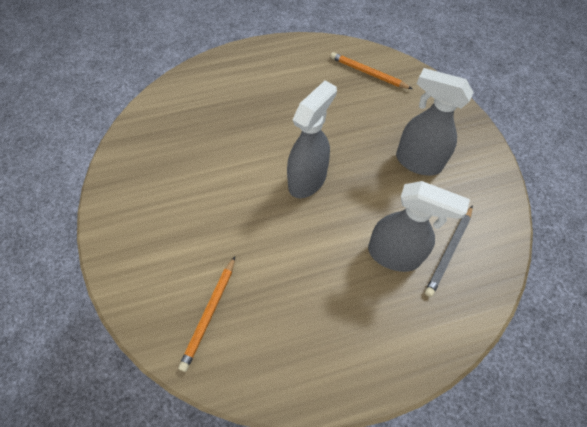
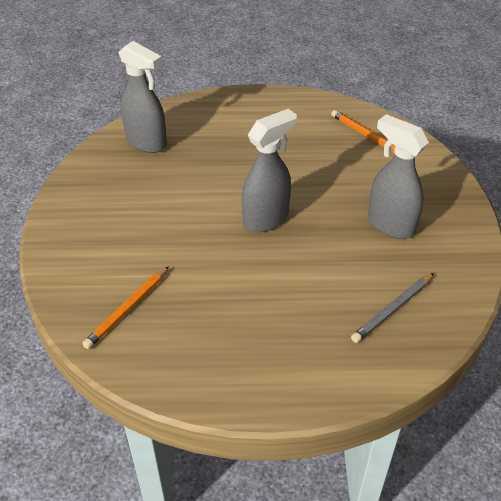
camera: 15 degrees right, 15 degrees down
grey spray bottle [368,181,470,272] -> grey spray bottle moved to [119,41,167,153]

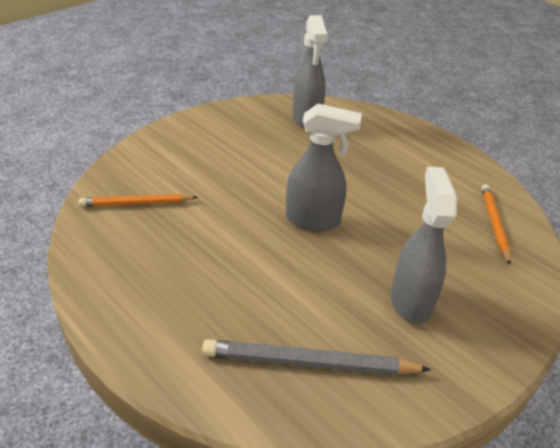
camera: 45 degrees right, 5 degrees down
grey pencil [351,273,434,343] -> grey pencil [202,339,431,375], size x1.52

